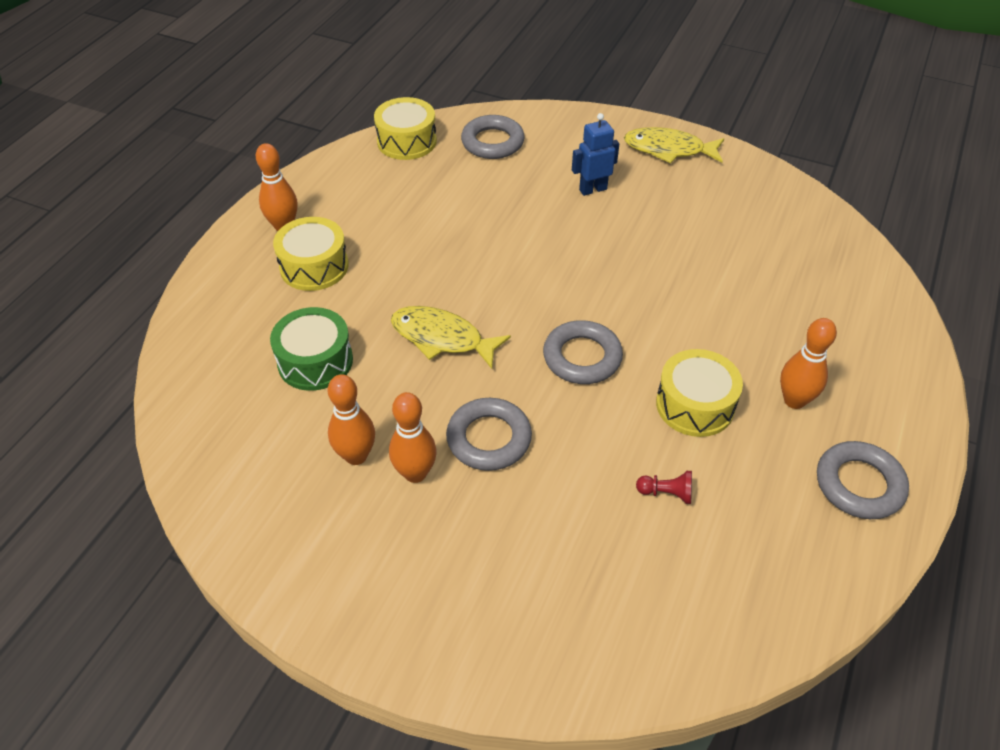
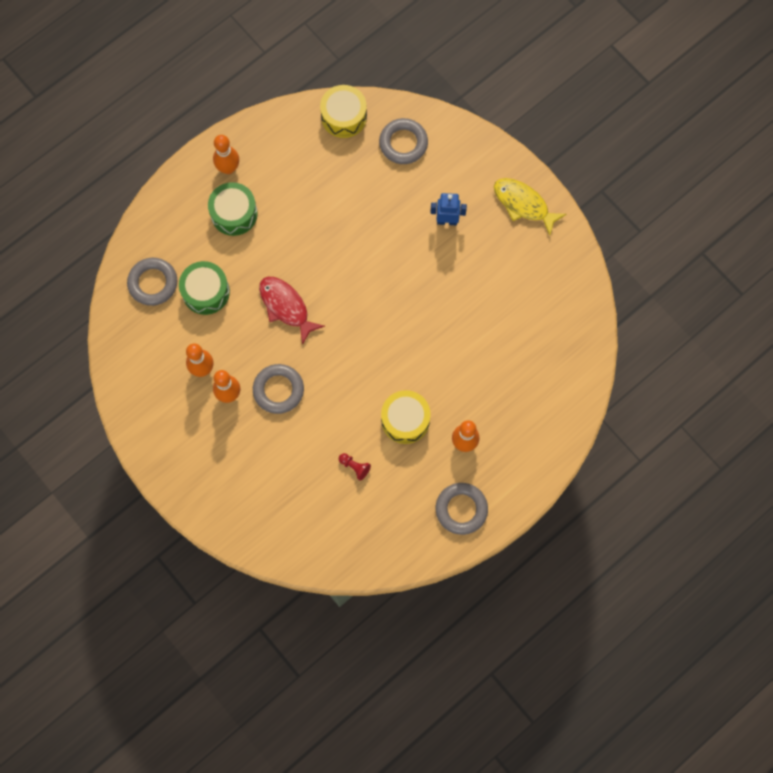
camera: 25 degrees right, 25 degrees up
yellow drum [273,217,349,291] -> green drum [208,182,258,236]
yellow fish [391,306,511,369] -> red fish [259,277,325,345]
grey ring [543,320,623,384] -> grey ring moved to [127,258,177,306]

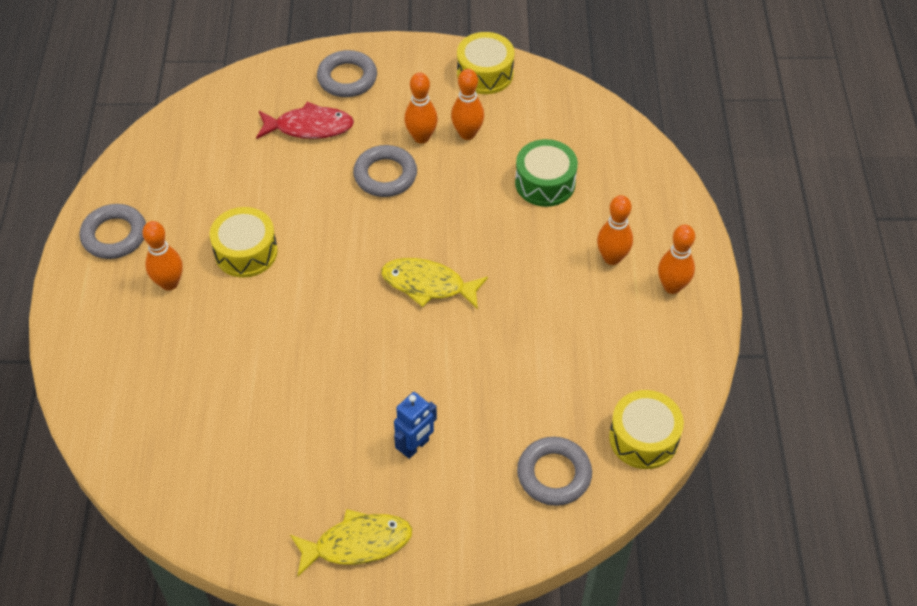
camera: 130 degrees right, 20 degrees down
grey ring [127,258,177,306] -> grey ring moved to [317,50,377,97]
green drum [208,182,258,236] -> orange bowling pin [597,195,633,265]
red fish [259,277,325,345] -> red fish moved to [256,102,354,139]
red pawn [339,453,371,481] -> none
none -> yellow fish [381,258,488,309]
none -> yellow drum [457,32,514,94]

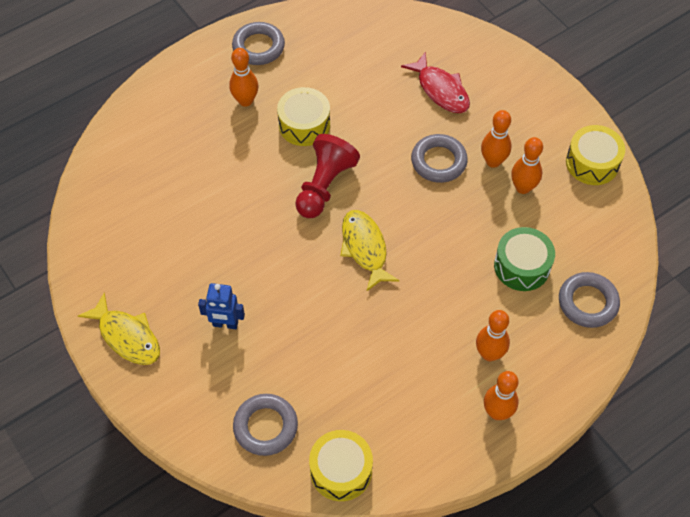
camera: 55 degrees right, 5 degrees up
grey ring [317,50,377,97] -> grey ring moved to [559,272,620,328]
none -> red pawn [295,134,360,218]

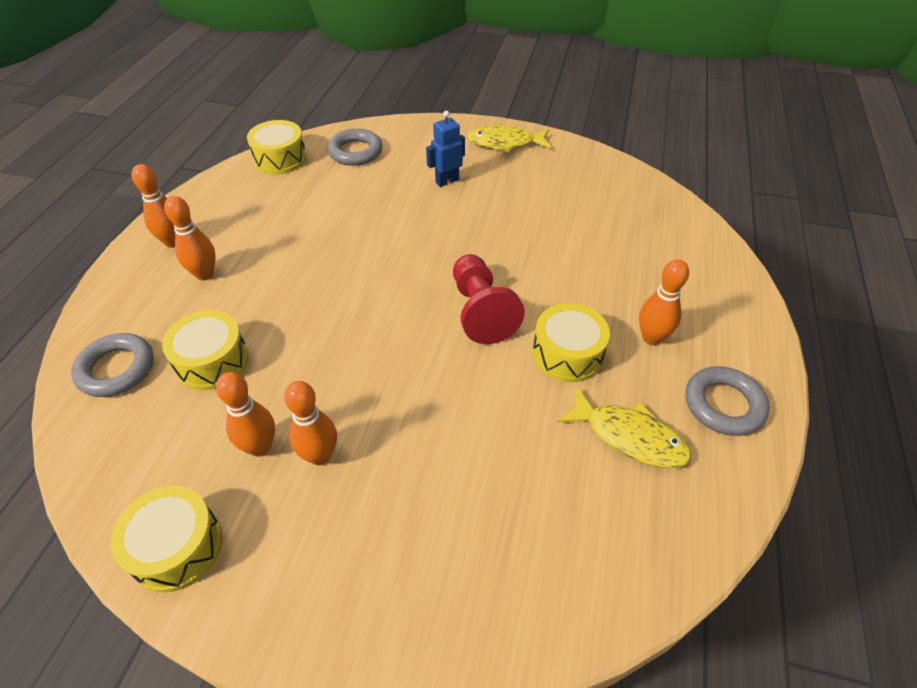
camera: 140 degrees right, 10 degrees down
yellow fish [340,210,399,292] -> yellow fish moved to [558,387,691,468]
red fish [401,52,470,113] -> none
grey ring [411,134,468,183] -> none
green drum [494,227,555,291] -> yellow drum [162,310,249,390]

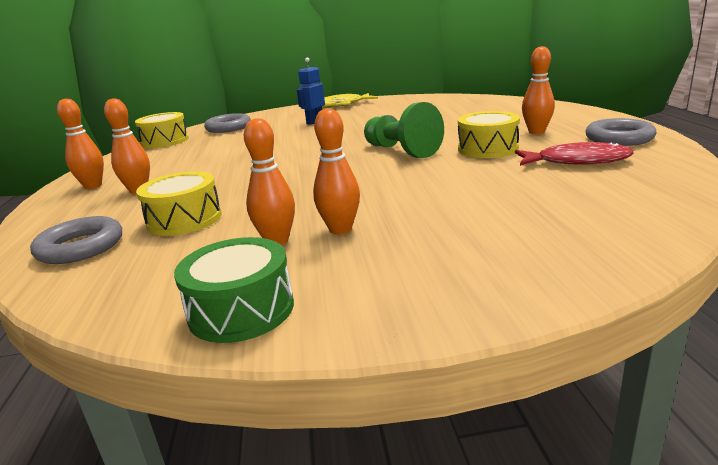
camera: 20 degrees left, 25 degrees down
yellow drum [111,486,223,592] -> green drum [174,237,294,343]
red pawn [453,254,525,344] -> green pawn [364,102,444,158]
yellow fish [558,387,691,468] -> red fish [515,142,633,166]

